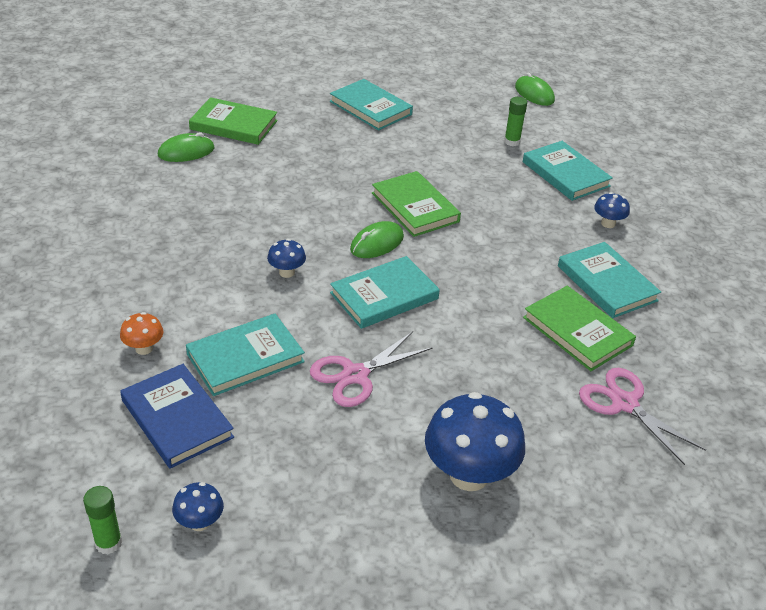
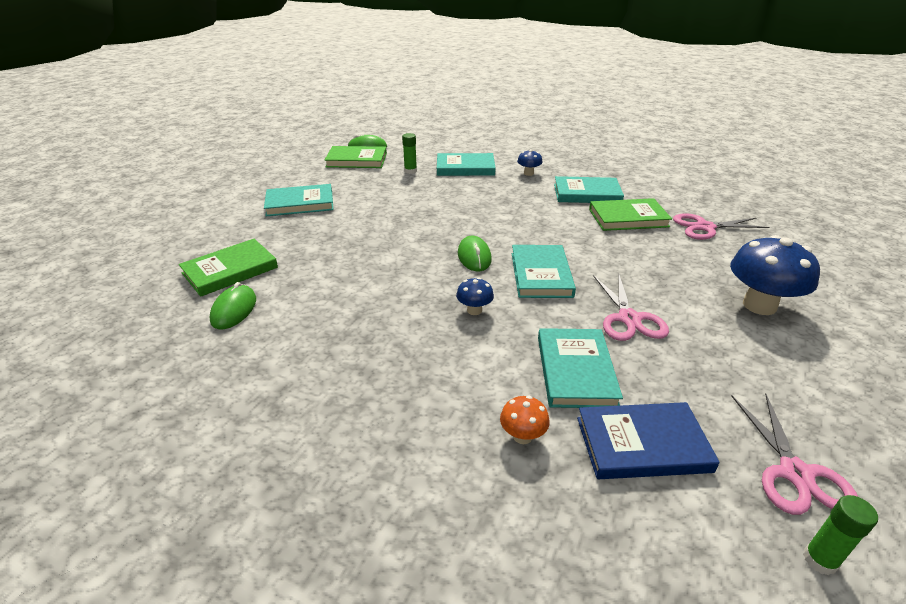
camera: 55 degrees left, 5 degrees down
blue mushroom [172,482,224,531] -> pink scissors [732,394,858,515]
green book [372,171,461,237] -> green book moved to [325,146,387,168]

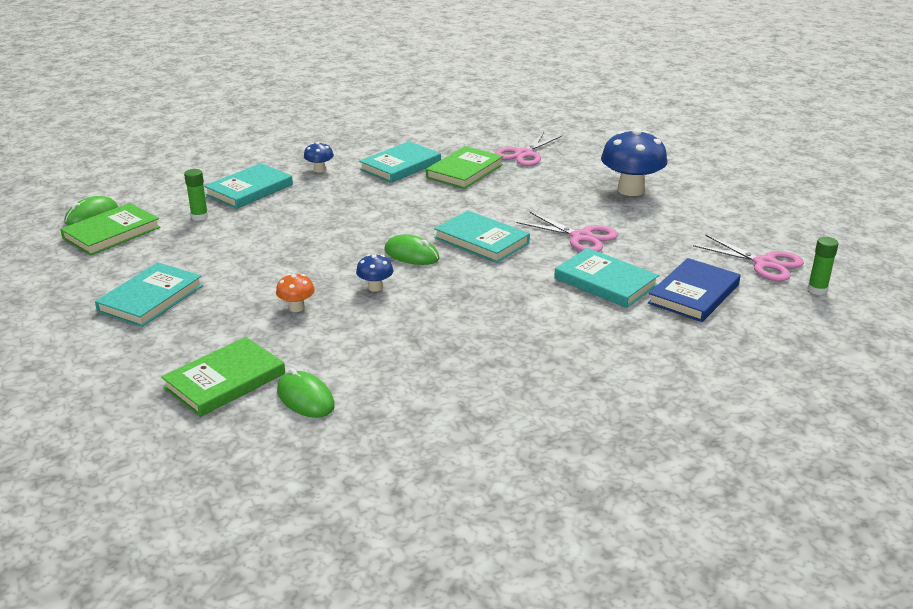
camera: 50 degrees left, 5 degrees down
green book [179,239,278,297] -> green book turned 45 degrees clockwise [161,337,285,417]
blue mushroom [456,277,494,315] -> blue mushroom moved to [356,254,393,292]
orange mushroom [500,395,550,444] -> orange mushroom moved to [276,274,315,312]

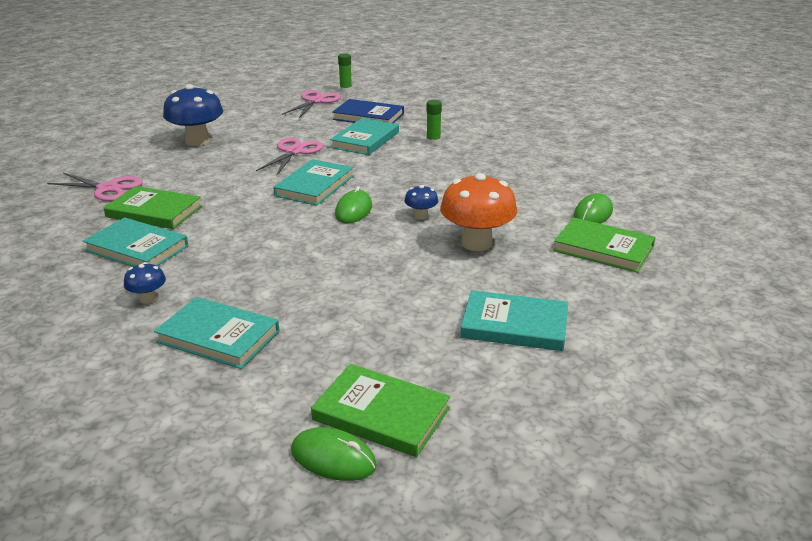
camera: 105 degrees left, 0 degrees up
green glue stick [184,169,208,221] -> green glue stick moved to [427,100,442,145]
orange mushroom [276,274,315,312] -> orange mushroom [440,173,517,251], size x2.09

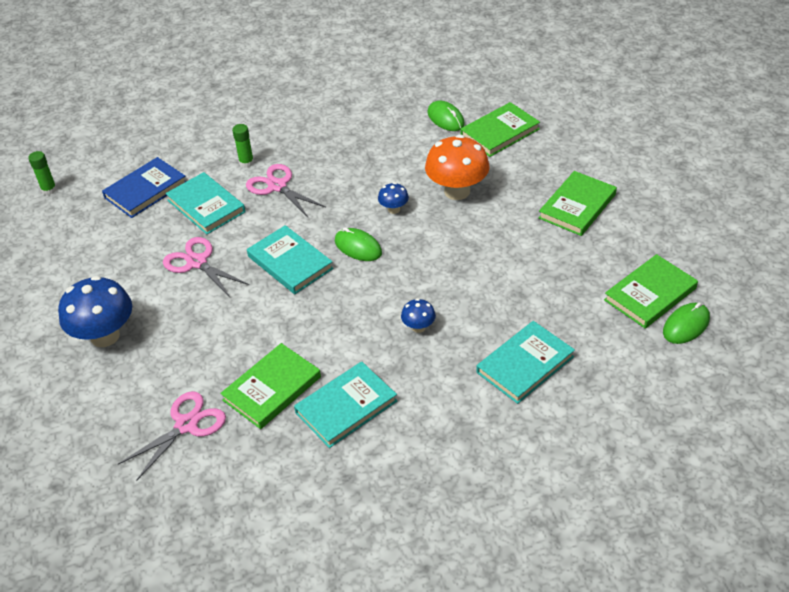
camera: 65 degrees left, 15 degrees up
blue mushroom [124,262,166,304] -> blue mushroom moved to [401,298,436,333]
pink scissors [282,90,341,118] -> pink scissors moved to [246,164,325,217]
turquoise book [460,290,568,351] -> green book [538,171,617,236]

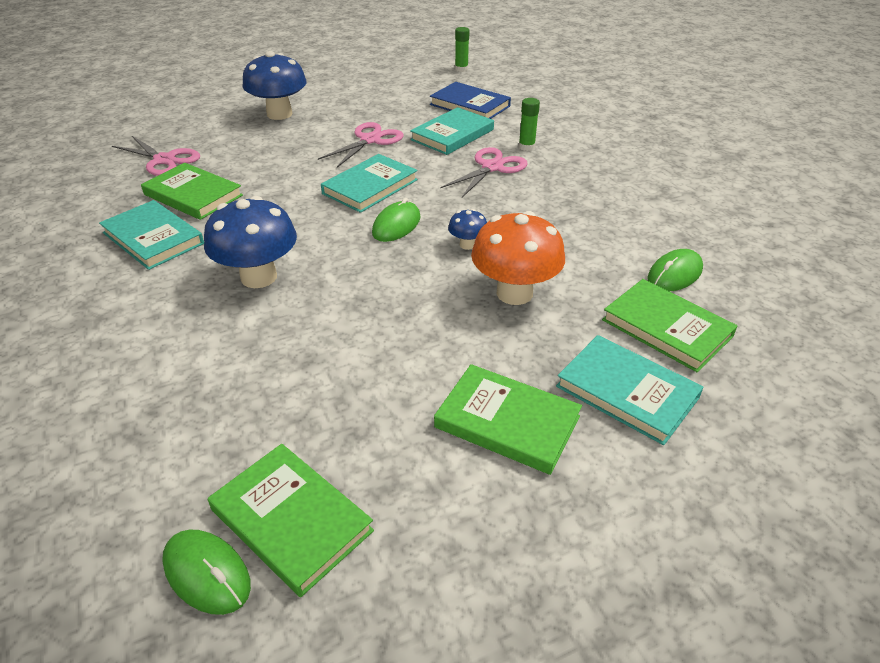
camera: 80 degrees right, 5 degrees down
blue mushroom [401,298,436,333] -> blue mushroom [204,196,297,288], size x2.09
turquoise book [476,321,575,404] -> turquoise book moved to [556,335,703,445]

